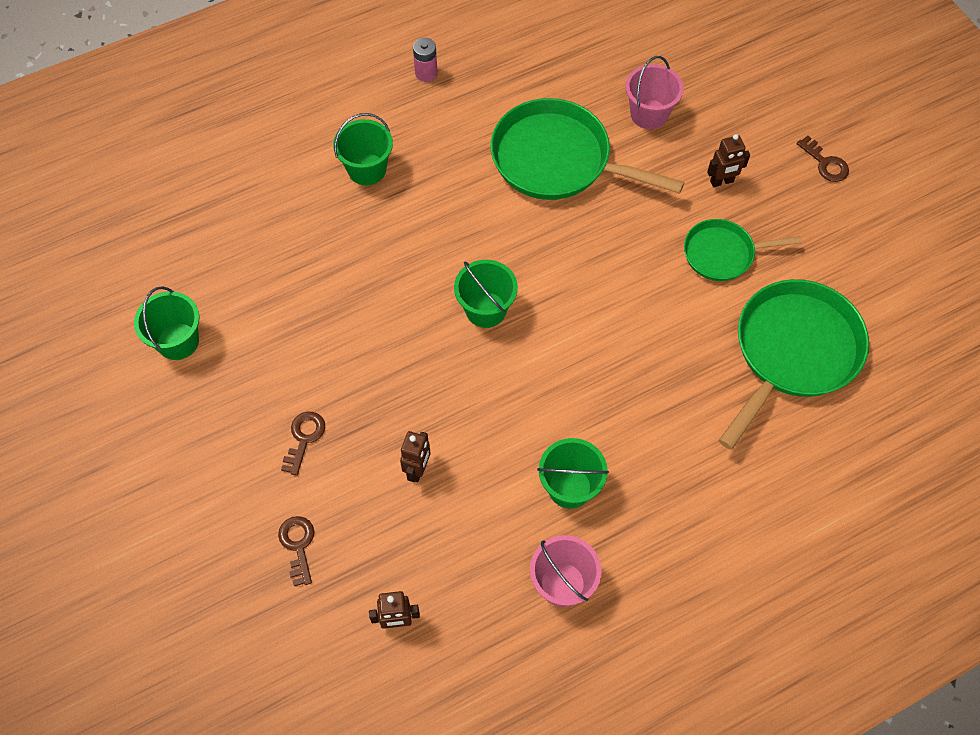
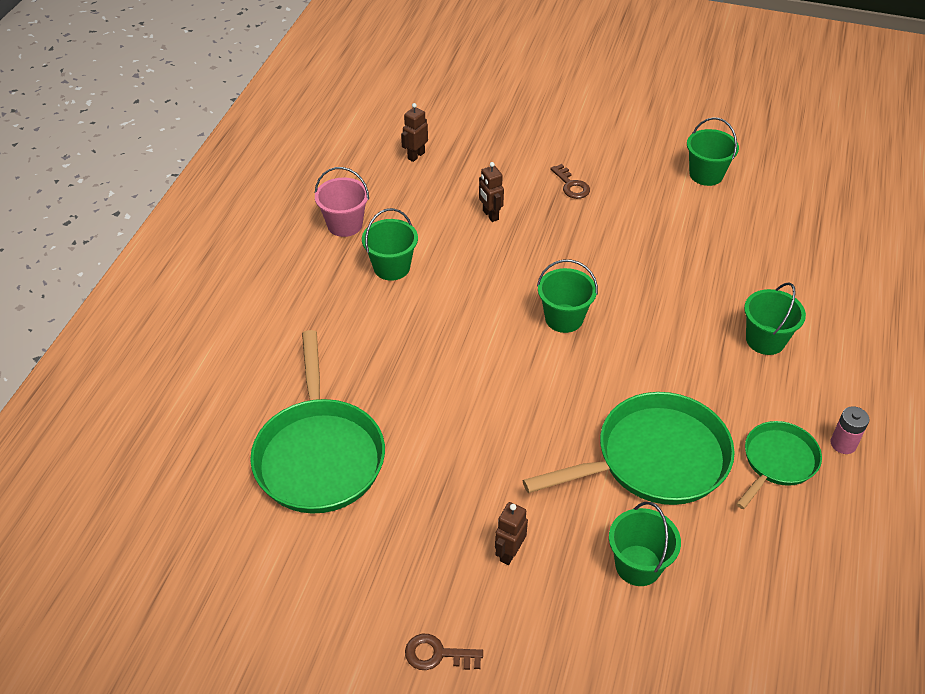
camera: 135 degrees right, 15 degrees down
brown key [278,516,314,586] -> none
pink bucket [625,56,684,129] -> green bucket [609,502,681,586]
green pan [684,219,802,281] -> green pan moved to [736,421,822,509]

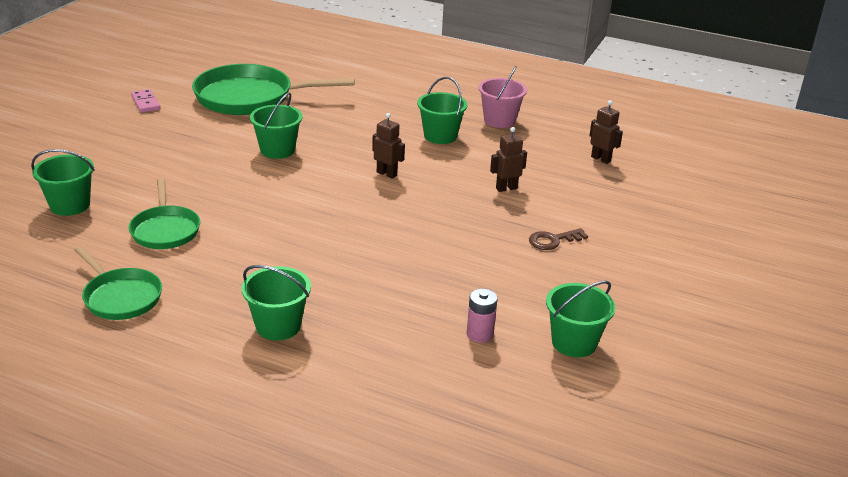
camera: 95 degrees right, 15 degrees down
brown key [405,634,483,670] -> none
brown robot [495,502,528,565] -> brown robot moved to [372,113,405,179]
green pan [523,392,735,505] -> green pan [129,179,200,249], size x0.57
green bucket [537,259,598,333] -> green bucket moved to [250,92,303,159]
pink battery [830,406,869,454] -> pink battery moved to [467,289,498,343]
none -> pink domino [131,89,160,113]

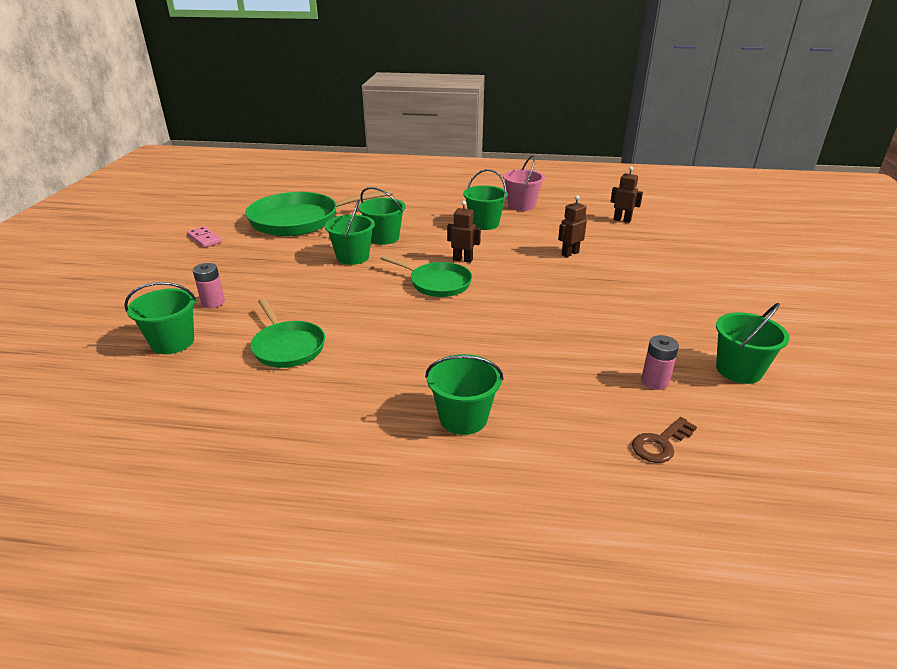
camera: 15 degrees left, 0 degrees up
green pan [74,246,162,320] -> green pan moved to [380,255,472,297]
brown key [529,228,588,250] -> brown key moved to [632,417,697,463]
none -> pink battery [193,263,225,308]
none -> green bucket [358,187,405,245]

